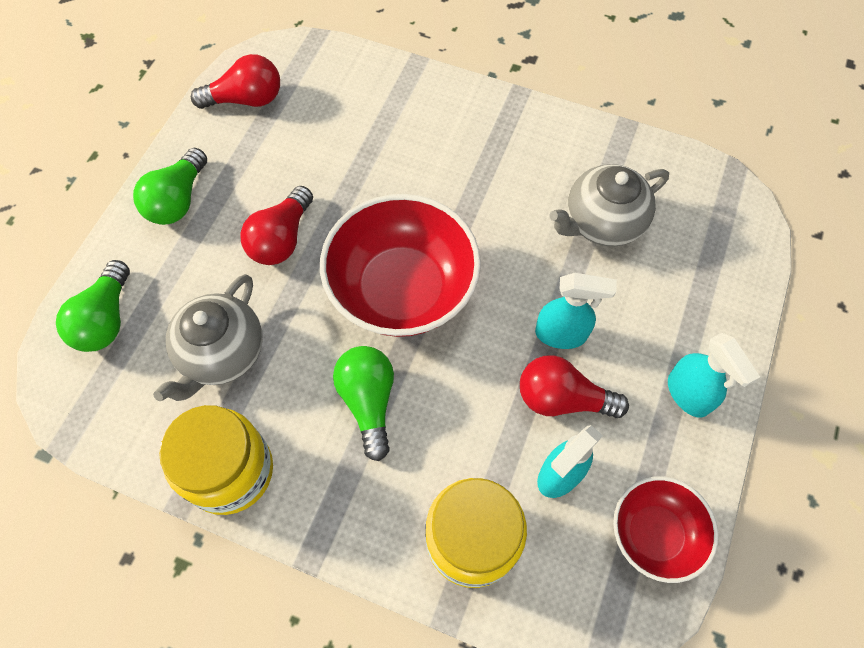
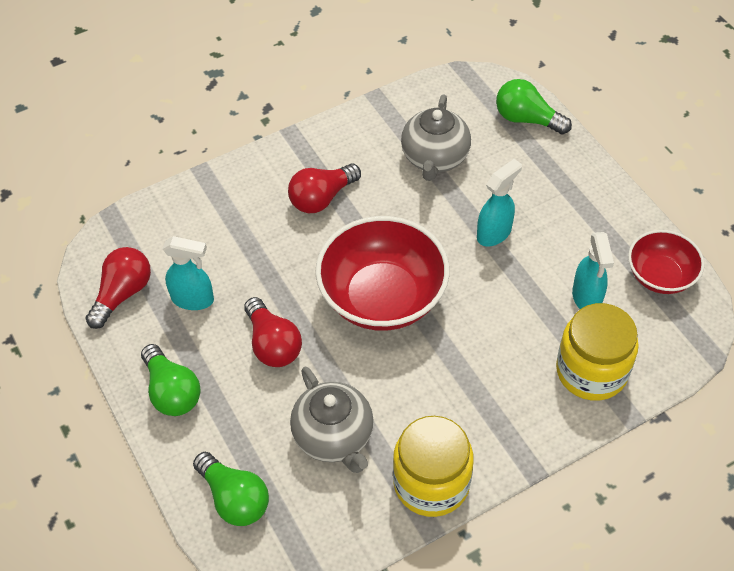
camera: 50 degrees left, 10 degrees down
green light bulb [333,346,394,461] -> green light bulb moved to [496,79,572,134]
red light bulb [520,355,629,418] -> red light bulb moved to [288,164,361,213]
turquoise spray bottle [668,333,760,418] -> turquoise spray bottle moved to [163,236,214,310]

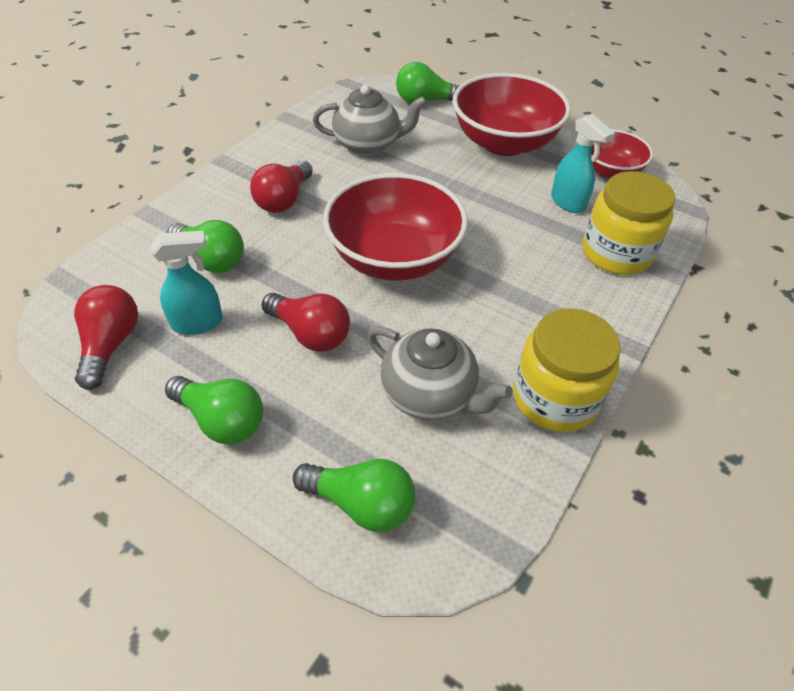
camera: 30 degrees left, 5 degrees down
grey teapot [401,95,471,181] -> grey teapot turned 75 degrees counterclockwise [313,85,427,155]
turquoise spray bottle [477,159,522,247] -> none
none -> green light bulb [167,220,244,273]
none -> red bowl [453,73,571,156]

